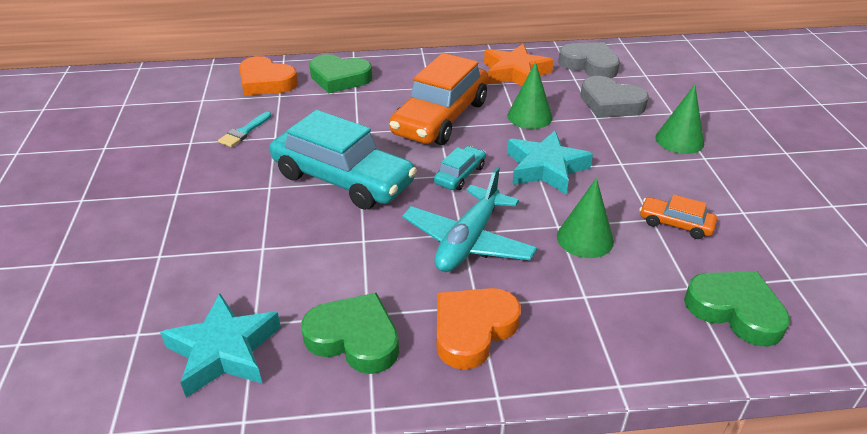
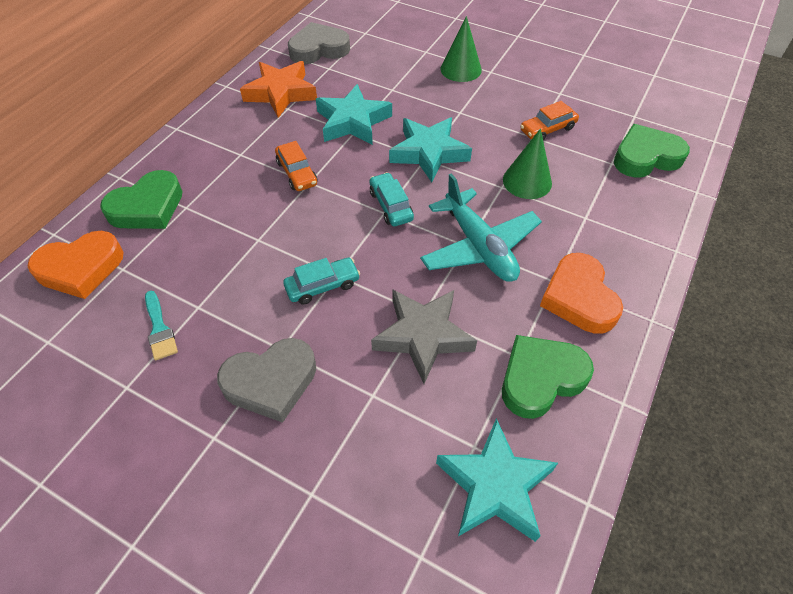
camera: 55 degrees left, 15 degrees up
turquoise car [270,110,417,210] -> turquoise car [283,258,360,305], size x0.45
orange car [389,53,489,145] -> orange car [275,141,317,191], size x0.45
green cone [507,62,553,129] -> turquoise star [316,84,392,145]
grey heart [580,76,649,118] -> grey heart moved to [217,338,316,423]
none -> grey star [371,289,477,384]

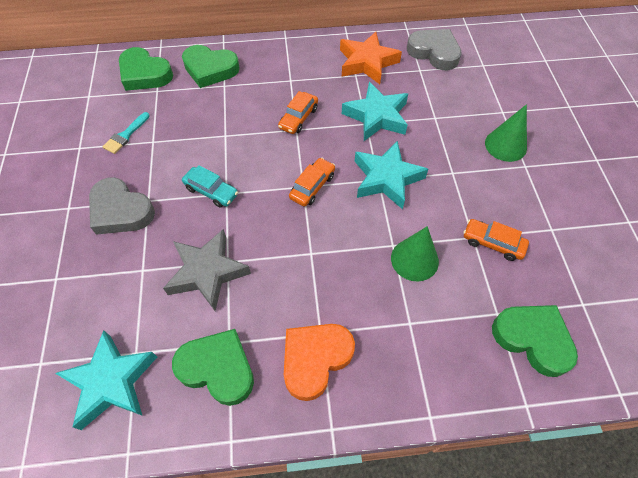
camera: 55 degrees right, 5 degrees up
orange heart [28,231,124,299] -> green heart [119,47,173,91]
turquoise car [369,172,414,226] -> orange car [289,158,335,207]
turquoise plane [420,173,542,282] -> none

